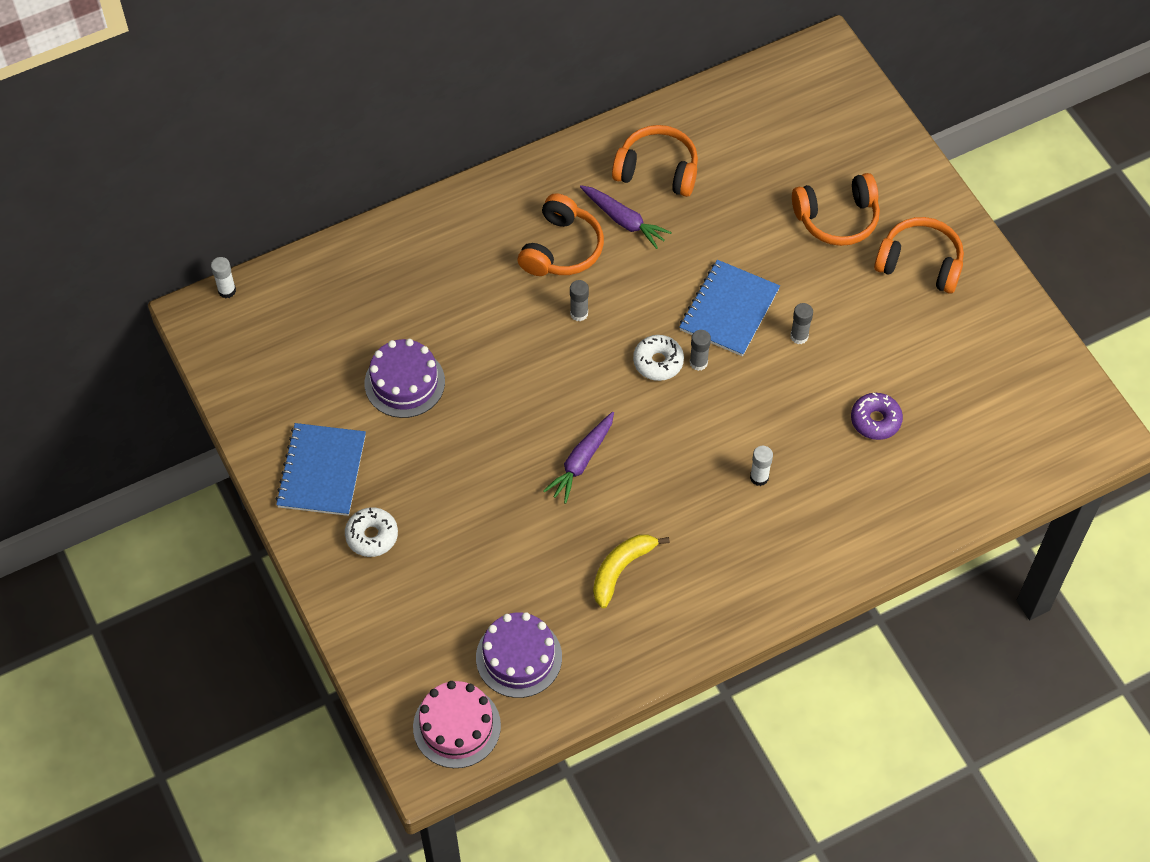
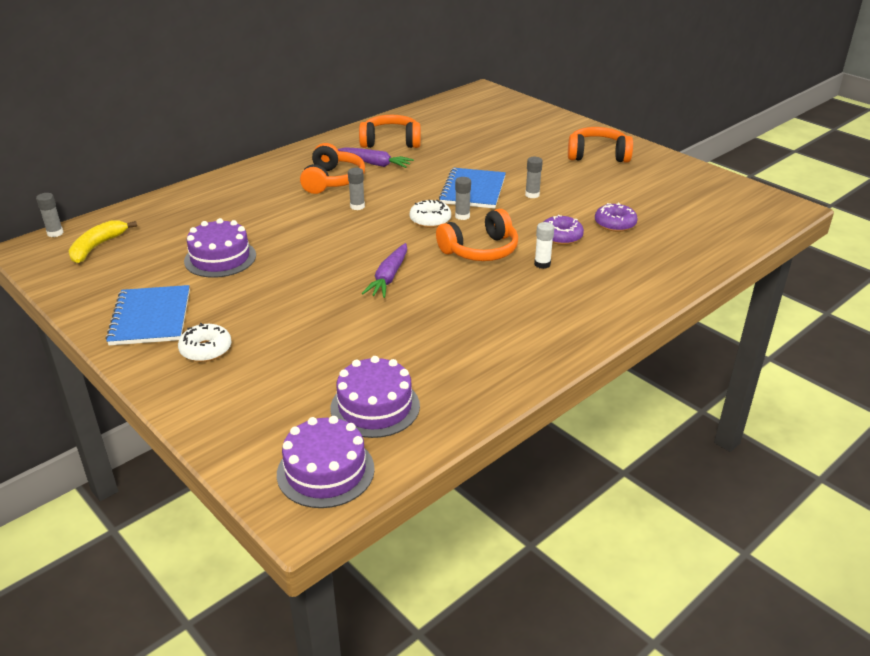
camera: 15 degrees left, 25 degrees down
white glue stick [211,257,236,298] -> grey glue stick [36,193,64,237]
pink cake [413,681,501,768] -> purple cake [277,416,375,508]
yellow banana [593,535,670,608] -> yellow banana moved to [69,220,137,263]
orange headphones [792,173,880,246] -> orange headphones moved to [436,209,518,261]
none -> purple donut [544,215,584,245]

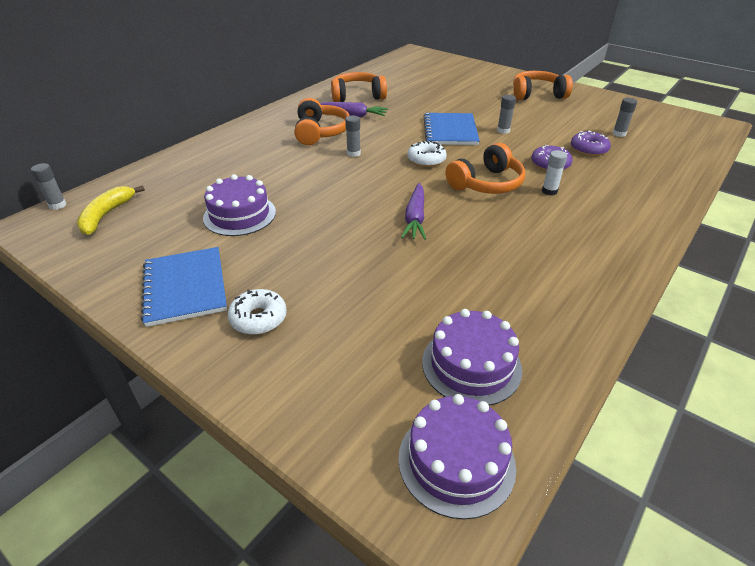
camera: 10 degrees left, 5 degrees up
grey glue stick [455,177,471,220] -> grey glue stick moved to [613,98,637,137]

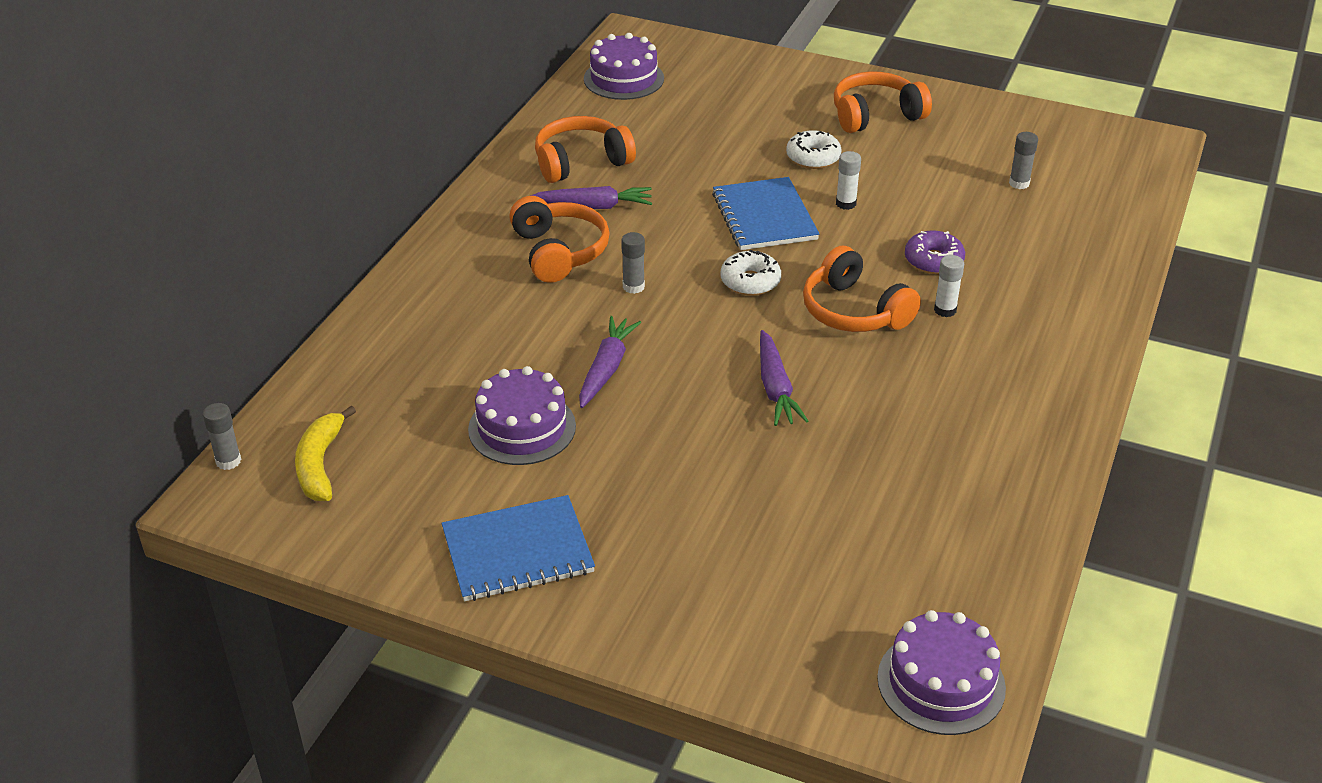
camera: 15 degrees left, 0 degrees up
blue notebook [141,247,227,327] -> blue notebook turned 75 degrees counterclockwise [442,495,595,601]
white donut [228,289,287,335] -> white donut moved to [786,130,842,169]
purple cake [422,309,522,406] -> purple cake moved to [584,33,664,100]
orange headphones [446,143,525,194] -> orange headphones turned 105 degrees clockwise [803,246,921,332]
grey glue stick [497,95,516,134] -> white glue stick [836,151,861,210]
purple donut [571,130,611,156] -> none
none -> purple carrot [579,316,641,408]

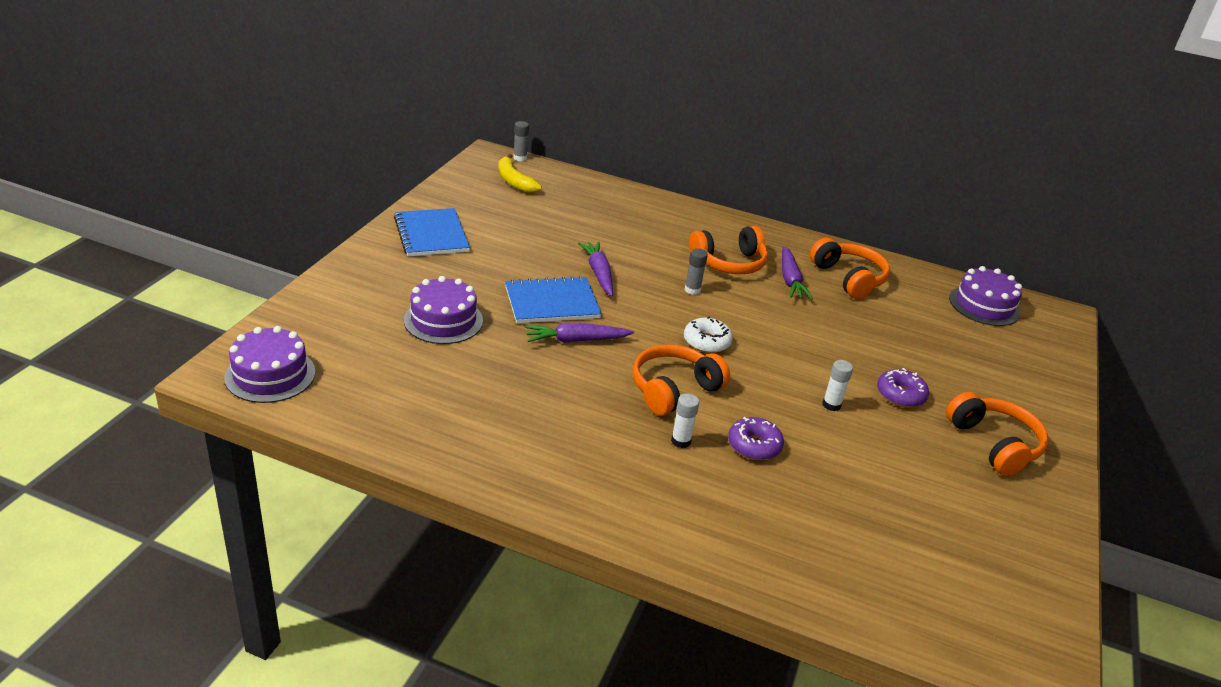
camera: 85 degrees right, 5 degrees down
yellow banana [295,405,356,501] -> yellow banana turned 120 degrees counterclockwise [498,154,542,193]
purple cake [468,366,576,465] -> purple cake moved to [404,276,483,344]
purple carrot [579,316,641,408] -> purple carrot turned 120 degrees counterclockwise [578,241,613,296]
blue notebook [712,177,819,250] -> blue notebook moved to [505,276,602,323]
white donut [786,130,842,169] -> purple donut [877,368,929,407]
grey glue stick [1009,132,1038,189] -> none

